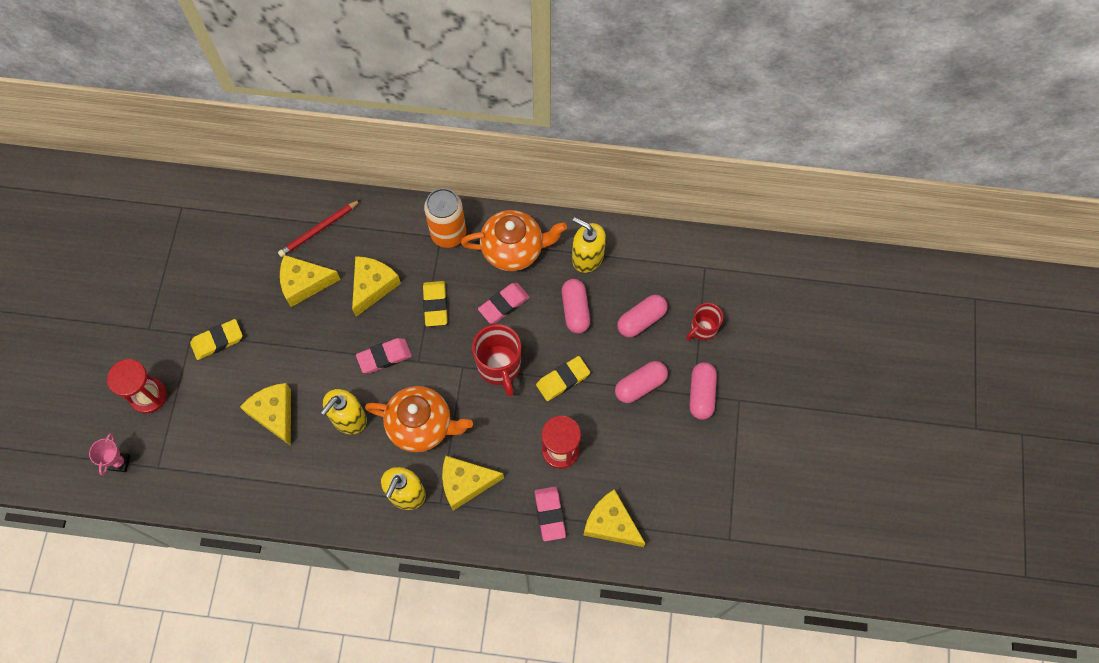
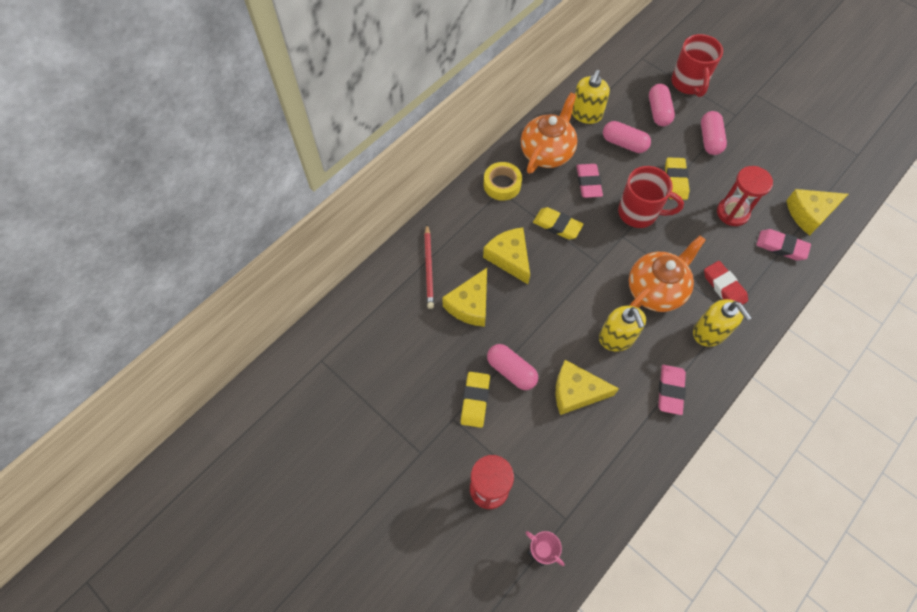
camera: 55 degrees left, 5 degrees down
pink eraser [356,338,412,373] -> pink eraser moved to [658,365,686,415]
orange can [424,188,466,248] -> yellow tape [484,162,522,201]
yellow cheese [442,456,504,511] -> red eraser [704,261,748,305]
yellow soap dispenser [572,217,606,273] -> yellow soap dispenser turned 45 degrees counterclockwise [572,70,610,124]
red mug [686,303,723,340] -> red mug [671,34,723,97], size x1.61
pink capsule [689,362,717,420] -> pink capsule moved to [487,344,538,390]

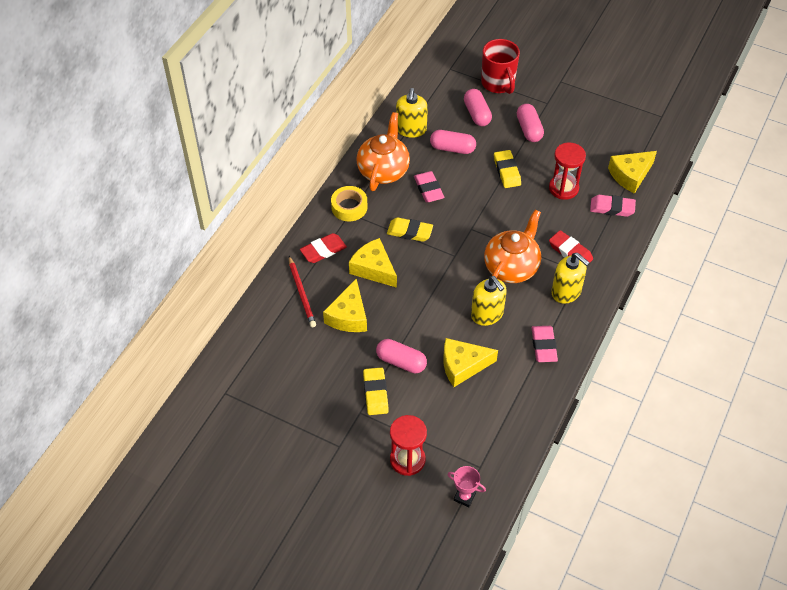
camera: 15 degrees left, 10 degrees down
red mug [618,166,684,228] -> none
none -> red eraser [300,233,347,263]

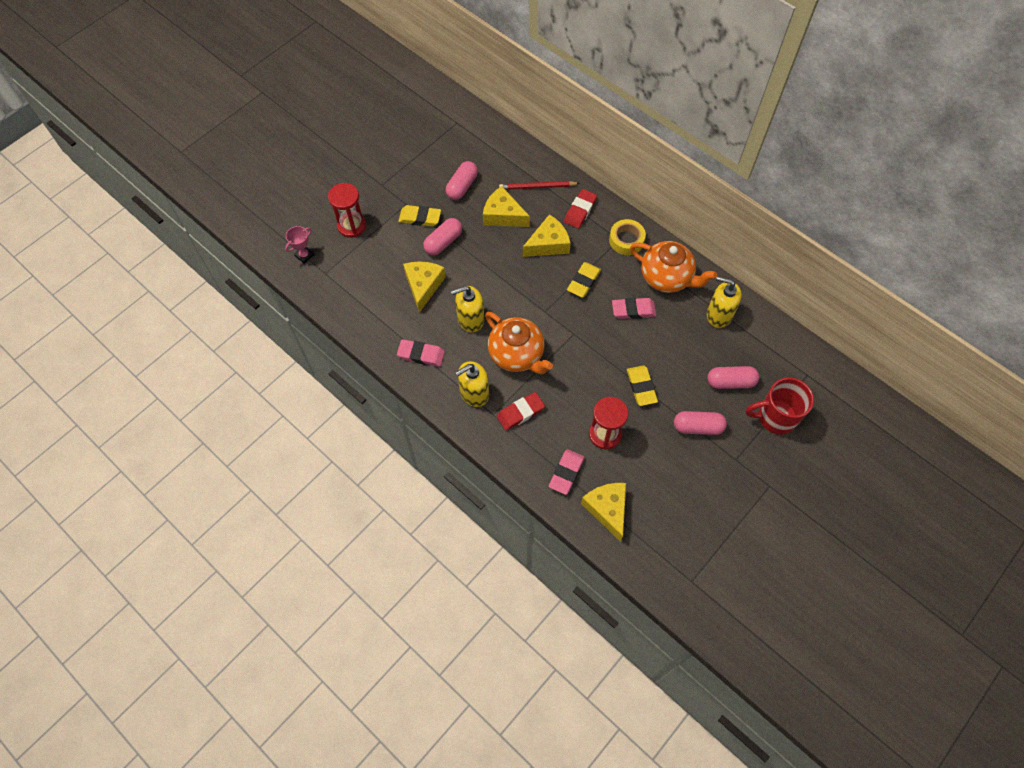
camera: 105 degrees right, 10 degrees up
red eraser [300,233,347,263] -> red eraser turned 45 degrees clockwise [564,189,597,229]
pink capsule [430,130,476,154] -> pink capsule moved to [446,161,478,200]
yellow eraser [494,150,521,188] -> yellow eraser turned 75 degrees clockwise [627,366,658,406]

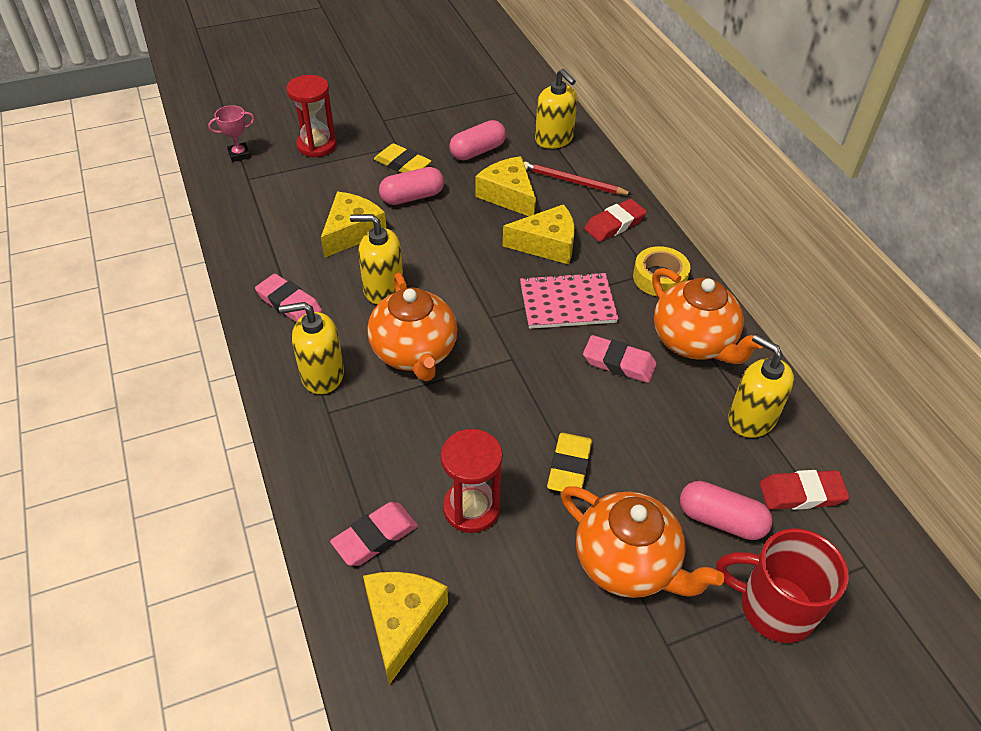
camera: 25 degrees right, 15 degrees down
red eraser [497,392,545,431] -> red eraser moved to [759,470,849,510]
yellow eraser [567,262,601,298] -> pink notebook [520,272,618,329]
pink capsule [674,411,727,435] -> orange teapot [561,486,724,598]
none -> yellow soap dispenser [535,69,577,149]

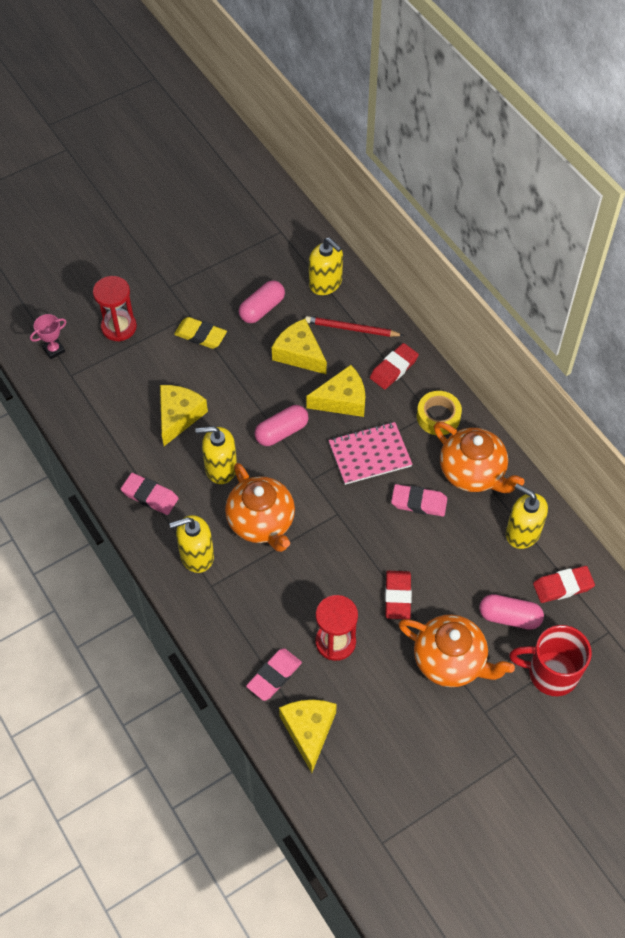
camera: 10 degrees left, 10 degrees up
pink capsule [379,167,444,205] -> pink capsule moved to [255,405,309,446]
yellow eraser [547,433,592,492] -> red eraser [385,571,412,619]

